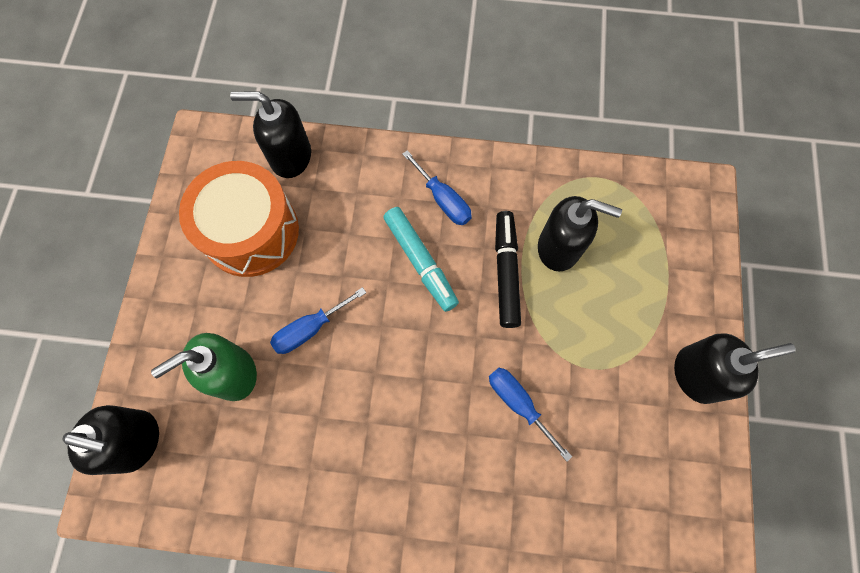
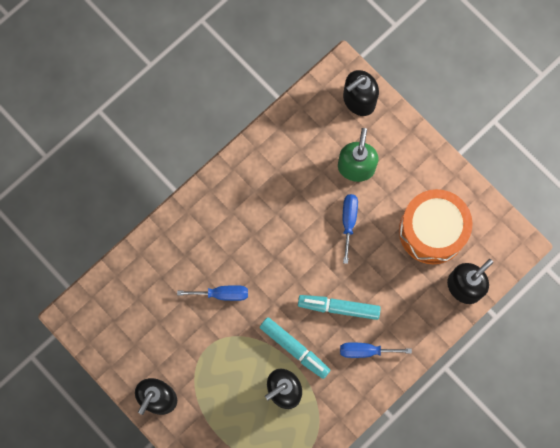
camera: 130 degrees right, 5 degrees up
black marker [495,211,521,328] -> turquoise marker [259,317,330,379]

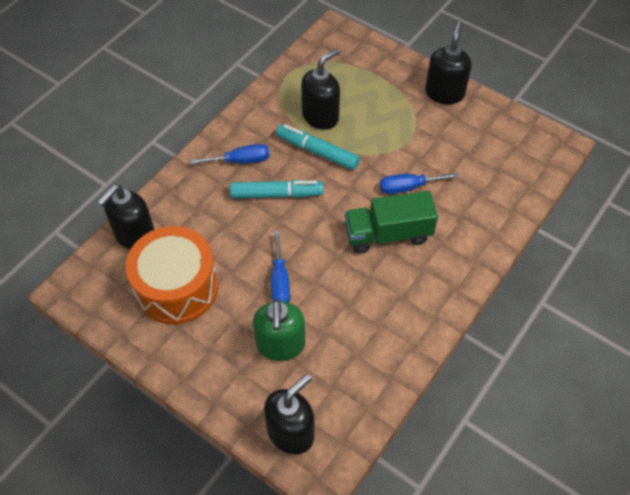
camera: 170 degrees right, 20 degrees down
none -> green truck [345,191,438,253]

